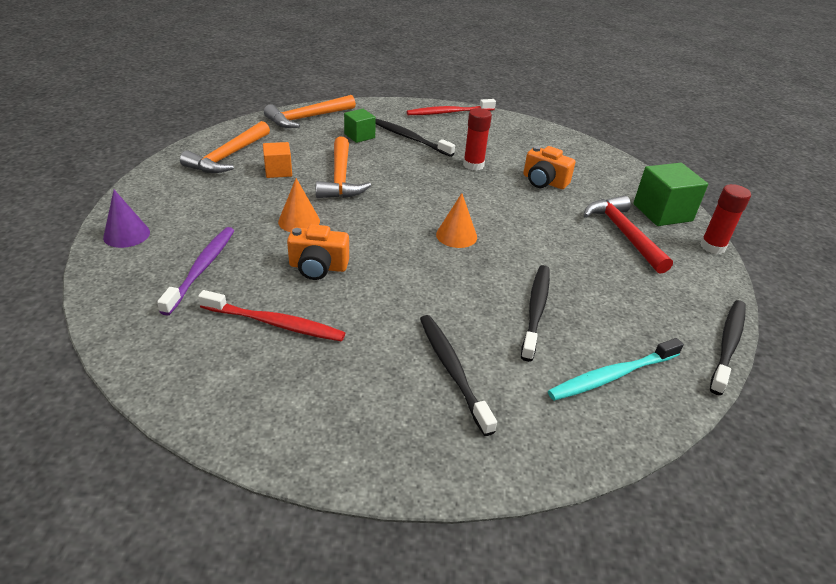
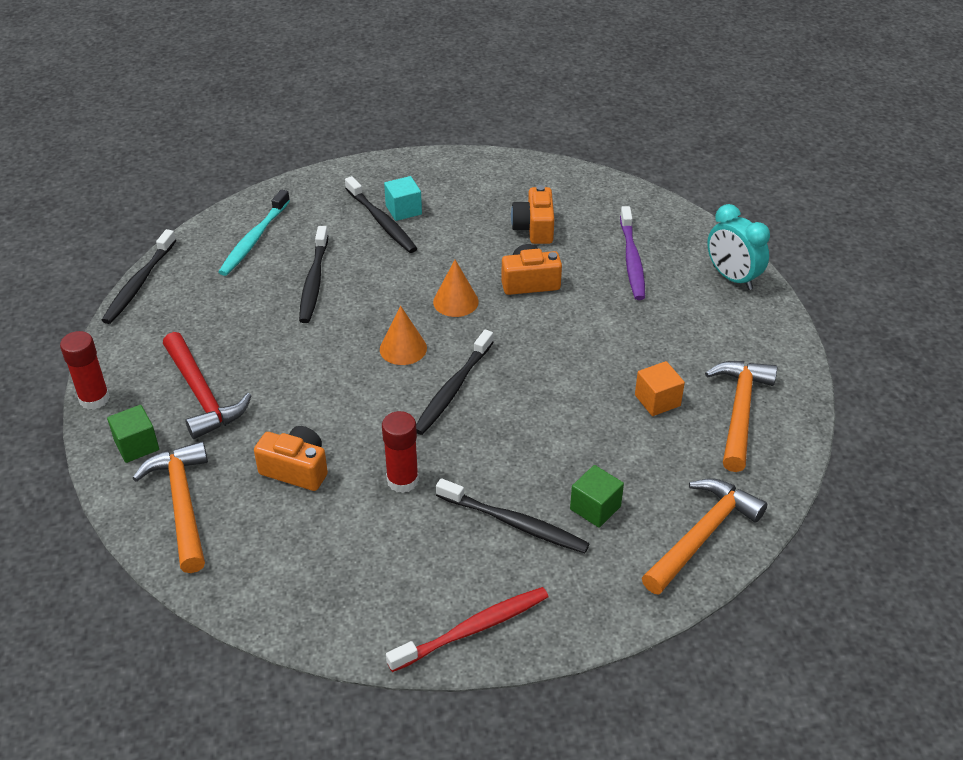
camera: 170 degrees right, 5 degrees up
purple cone [103,190,150,248] -> turquoise clock [707,204,770,290]
red toothbrush [198,290,345,342] -> orange camera [511,185,554,244]
orange cone [278,178,320,232] -> orange cone moved to [433,260,479,317]
orange hammer [316,137,371,198] -> orange hammer moved to [133,441,208,573]
turquoise toothbrush [548,338,684,401] -> turquoise toothbrush turned 150 degrees clockwise [218,189,290,276]
green cube [633,163,708,226] -> green cube [107,405,159,463], size x0.60
none -> turquoise cube [384,176,422,221]
none -> black toothbrush [416,330,493,435]

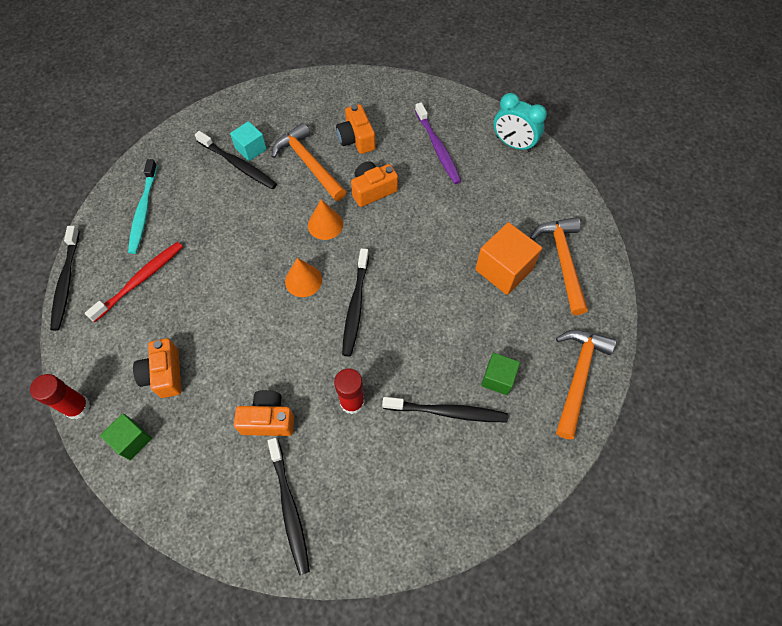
camera: 20 degrees left, 20 degrees up
orange hammer [133,441,208,573] -> orange hammer moved to [272,123,346,201]
red hammer [163,332,252,439] -> orange camera [133,338,181,398]
black toothbrush [299,226,328,323] -> black toothbrush moved to [268,438,310,575]
red toothbrush [386,587,549,672] -> red toothbrush moved to [85,242,183,322]
orange cube [635,361,685,416] -> orange cube [475,222,542,295], size x1.65

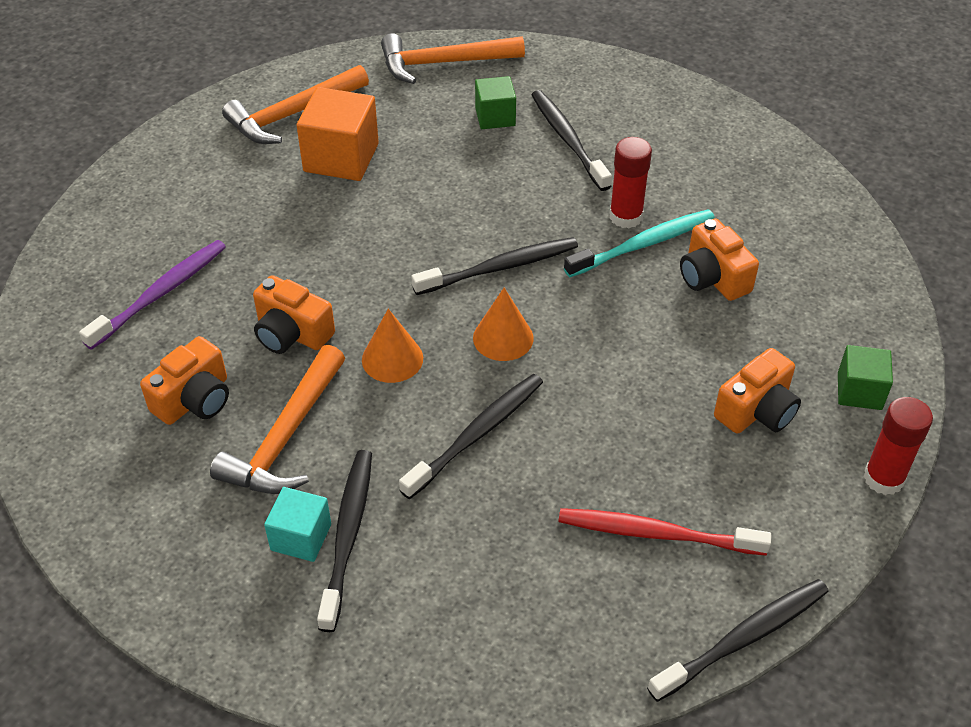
camera: 120 degrees left, 15 degrees down
turquoise toothbrush [128,159,157,254] -> turquoise toothbrush moved to [564,209,715,277]
black toothbrush [268,438,310,575] -> black toothbrush moved to [399,374,543,499]
turquoise clock [494,93,547,152] -> none

